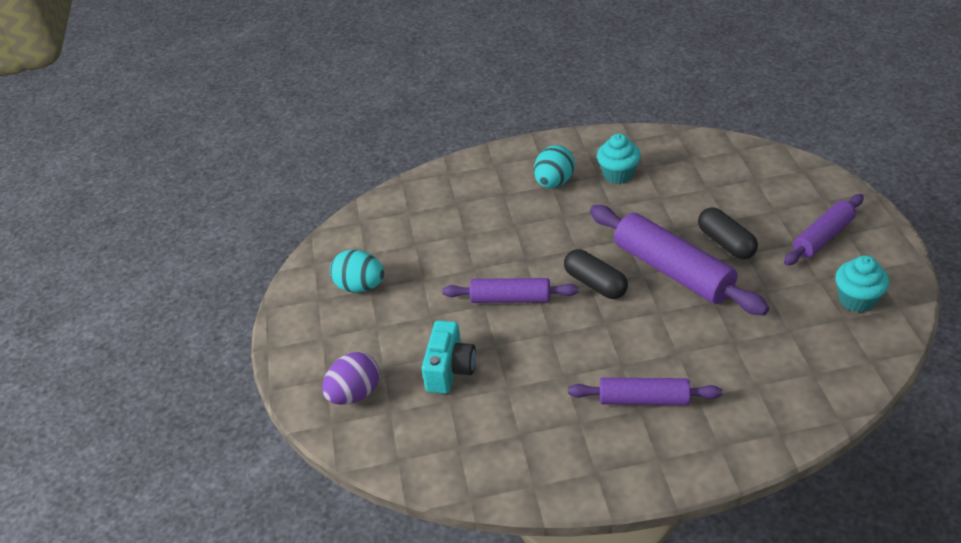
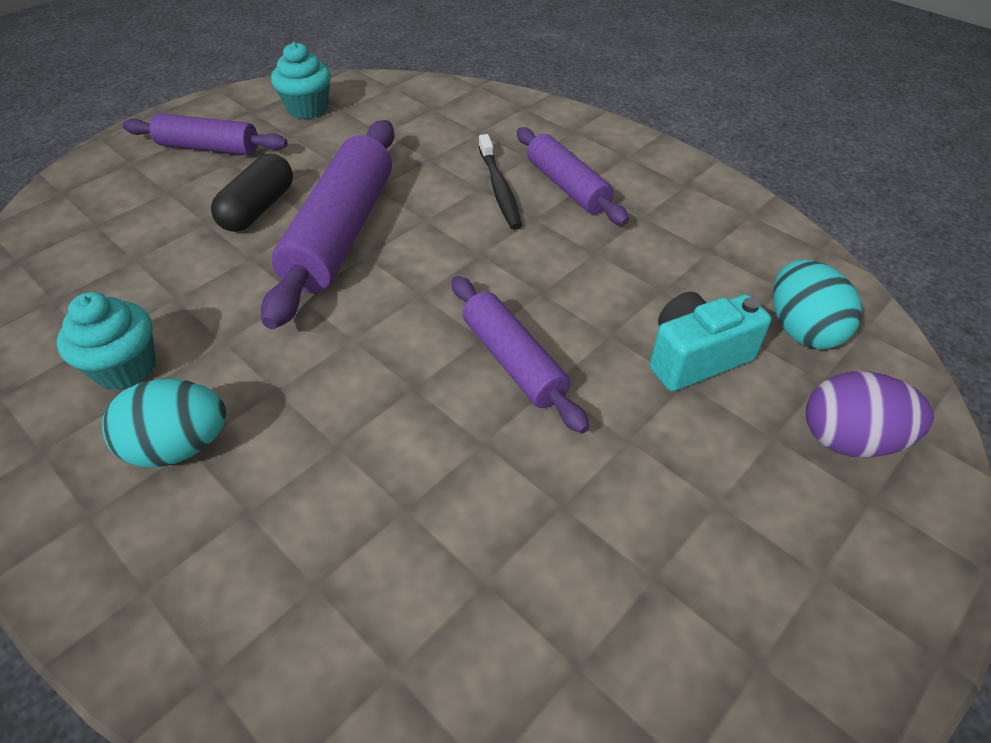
camera: 130 degrees left, 5 degrees up
turquoise egg [330,250,384,293] -> turquoise egg moved to [773,260,862,349]
black capsule [564,249,628,299] -> none
none -> black toothbrush [479,134,522,230]

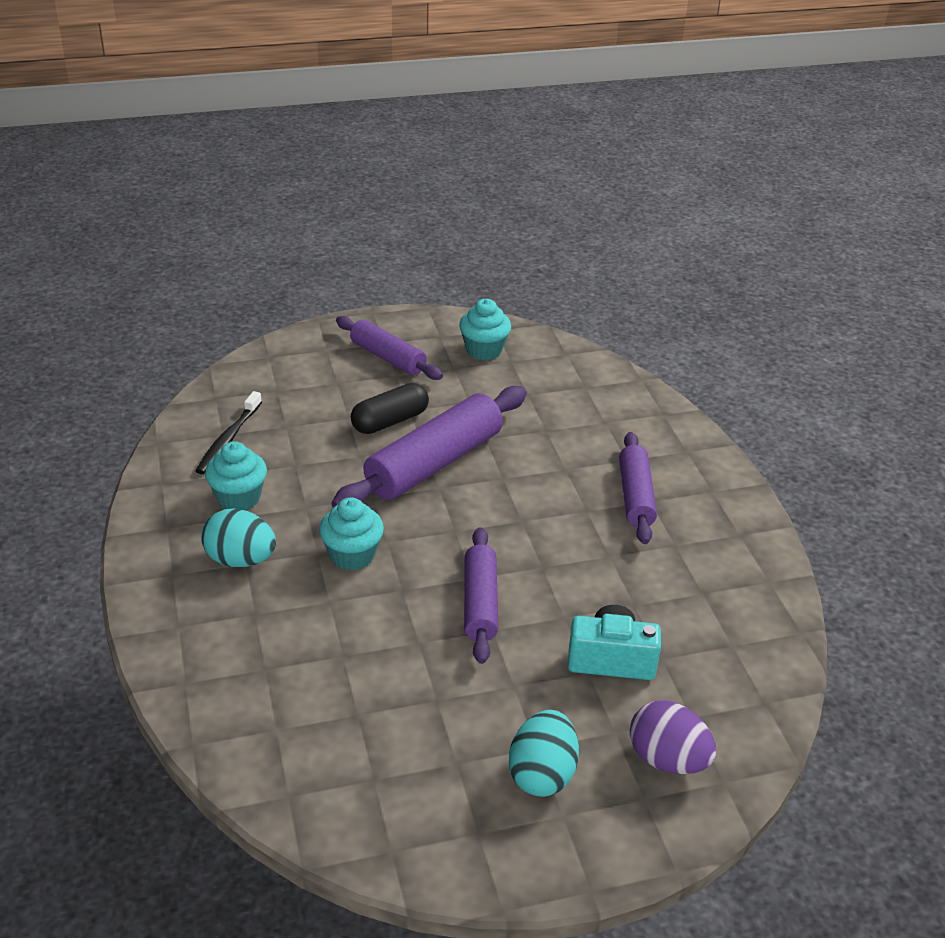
camera: 30 degrees right, 10 degrees down
black toothbrush [479,134,522,230] -> black toothbrush moved to [195,391,262,474]
turquoise egg [773,260,862,349] -> turquoise egg moved to [509,710,579,797]
none -> turquoise cupcake [319,497,384,571]

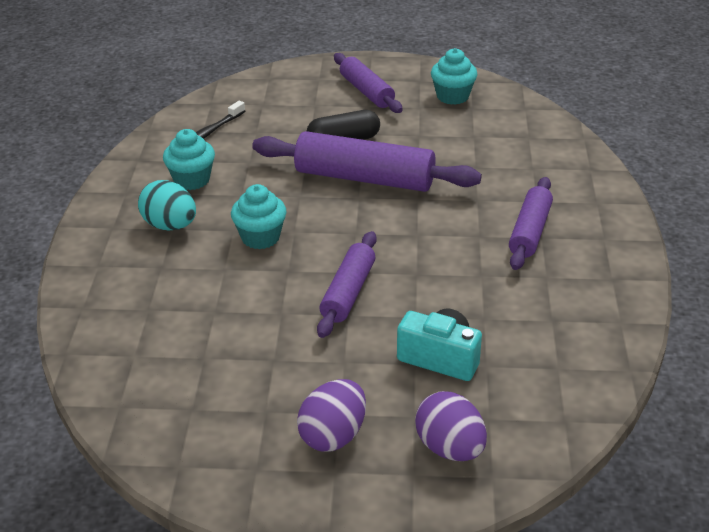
camera: 20 degrees right, 0 degrees up
purple rolling pin [331,386,527,508] -> purple rolling pin turned 45 degrees clockwise [252,131,482,192]
turquoise egg [509,710,579,797] -> purple egg [297,379,366,452]

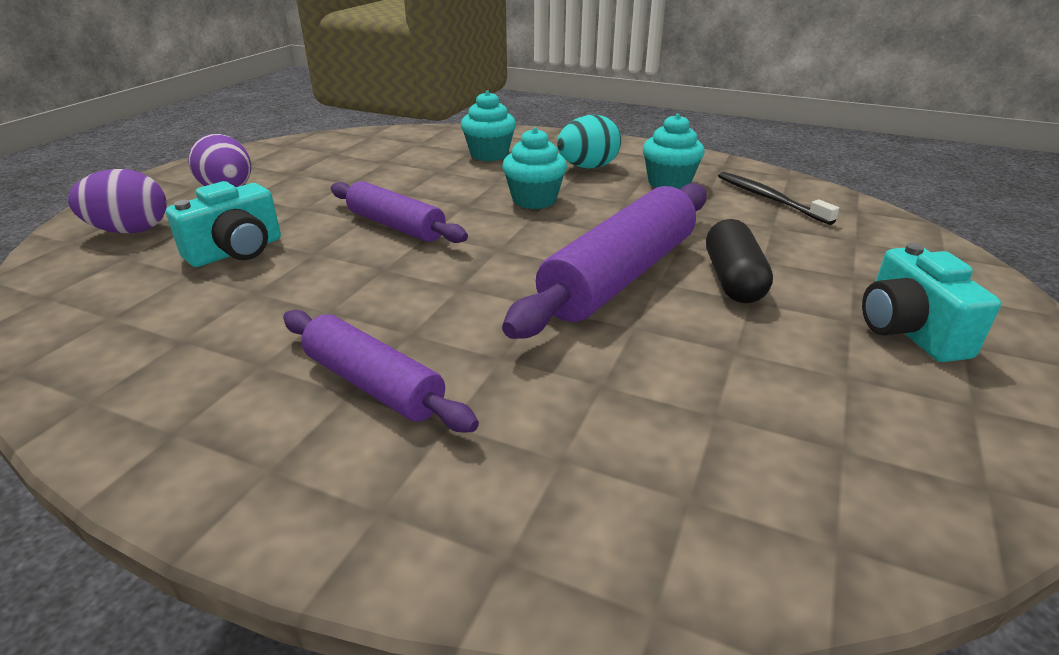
camera: 110 degrees right, 5 degrees down
purple rolling pin [334,53,403,113] -> turquoise camera [862,243,1001,362]
turquoise cupcake [431,48,477,105] -> turquoise cupcake moved to [461,91,516,161]

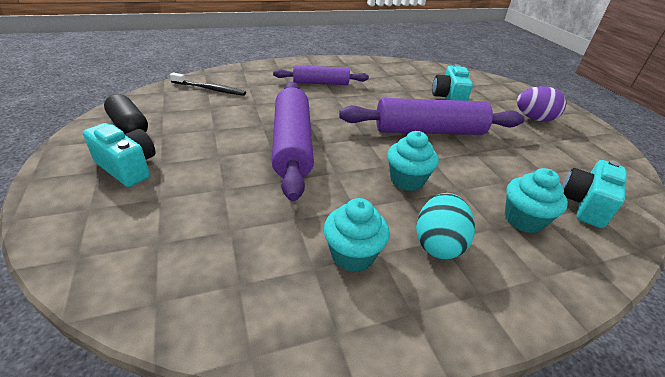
camera: 135 degrees right, 5 degrees up
purple egg [68,169,167,233] -> none
purple rolling pin [331,181,468,243] -> purple rolling pin [339,98,525,135], size x1.63
black capsule [706,219,773,303] -> black capsule moved to [104,94,148,134]
black toothbrush [718,172,839,225] -> black toothbrush moved to [170,73,246,96]
none -> turquoise camera [562,160,627,228]

